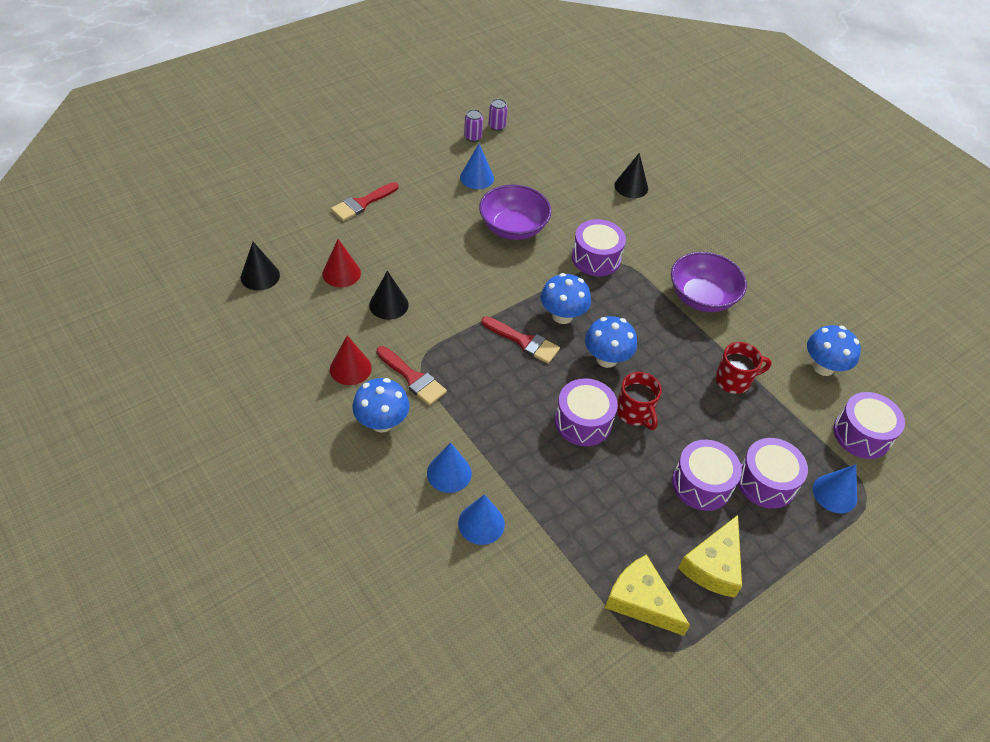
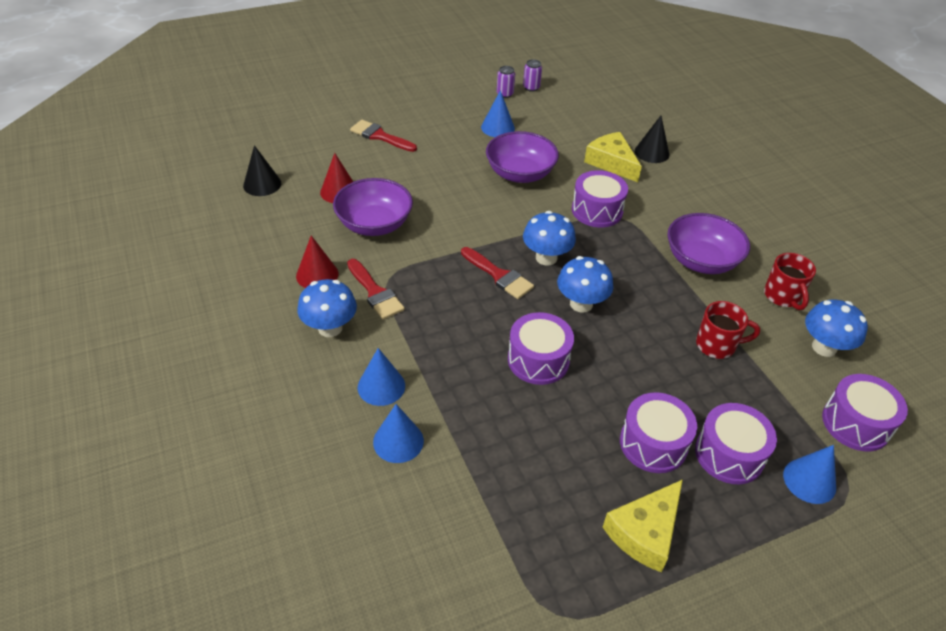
camera: 15 degrees right, 5 degrees down
red brush [331,182,399,221] -> red brush turned 60 degrees clockwise [350,120,417,152]
black cone [369,271,409,320] -> purple bowl [333,178,413,236]
yellow cheese [605,554,690,636] -> yellow cheese moved to [584,132,642,182]
red mug [617,372,662,430] -> red mug moved to [764,253,816,310]

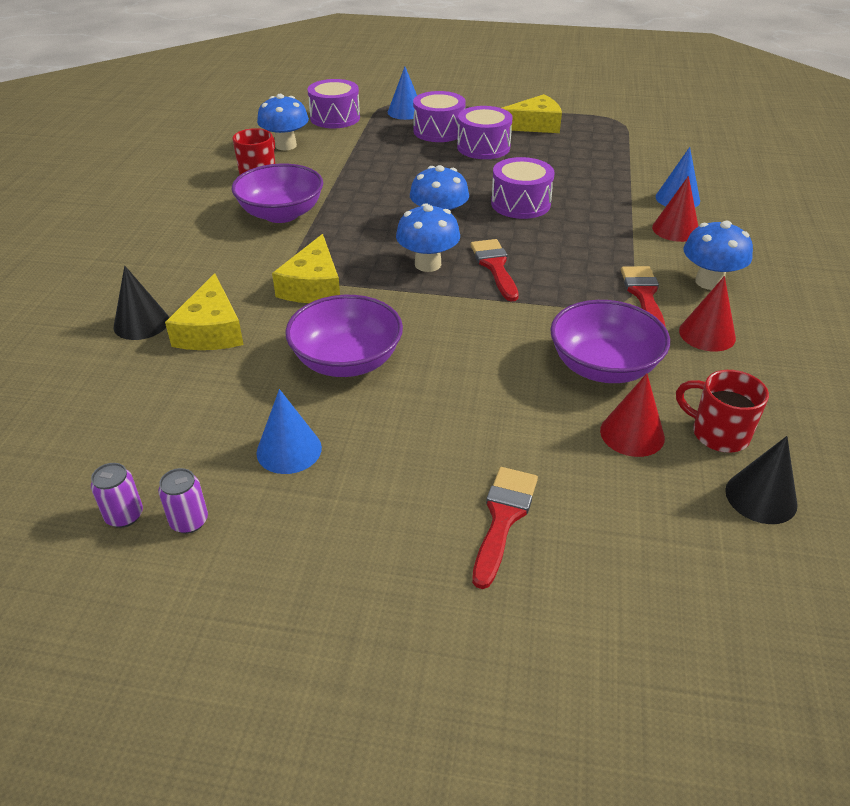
camera: 145 degrees left, 5 degrees down
red brush [350,120,417,152] -> red brush turned 135 degrees counterclockwise [472,467,538,589]
blue cone [358,348,405,406] -> red cone [652,176,698,242]
purple drum [572,170,628,227] -> yellow cheese [272,234,340,303]
red mug [696,301,760,359] -> red mug moved to [676,370,769,453]

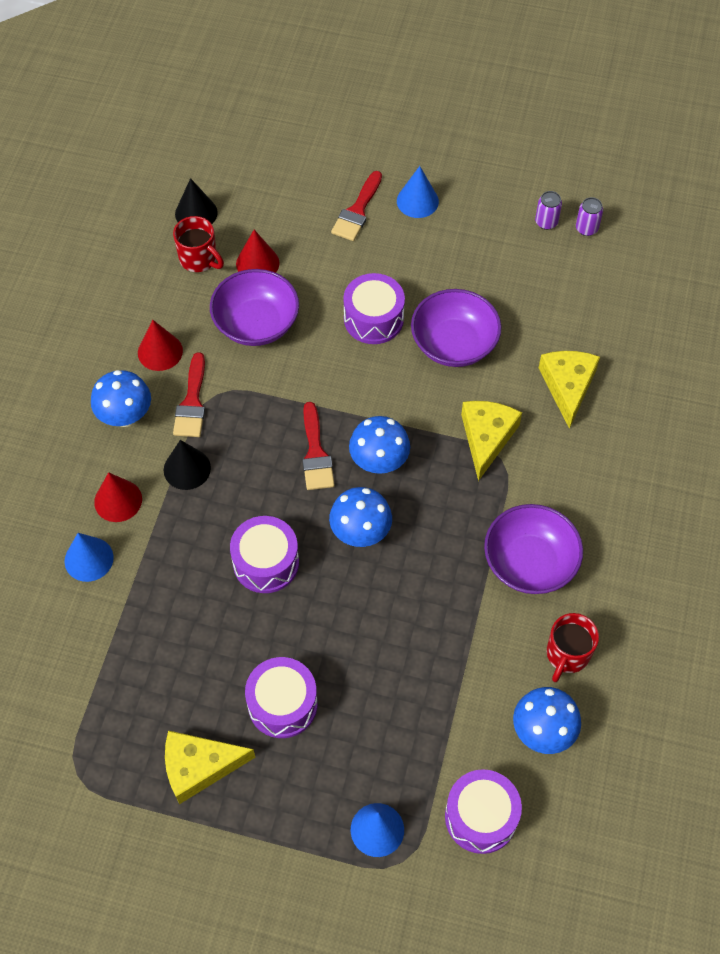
camera: 175 degrees left, 20 degrees up
black cone [114,266,169,340] -> black cone moved to [164,440,211,490]
blue cone [256,389,322,474] -> blue cone moved to [397,166,439,218]
purple drum [413,91,466,142] -> purple drum moved to [343,273,405,344]

